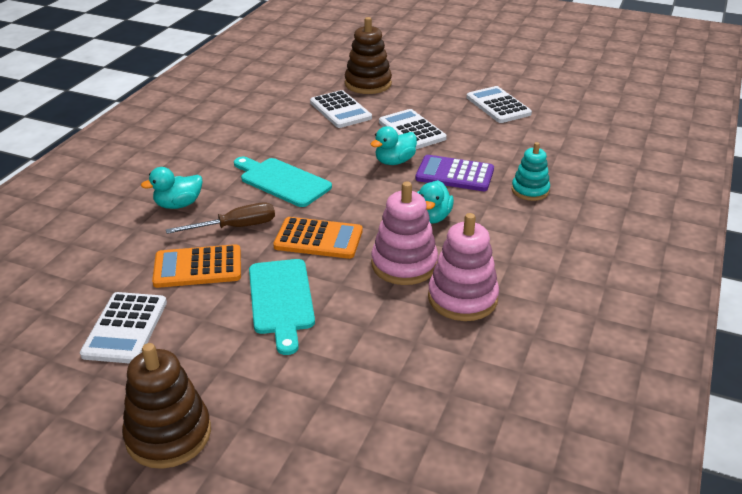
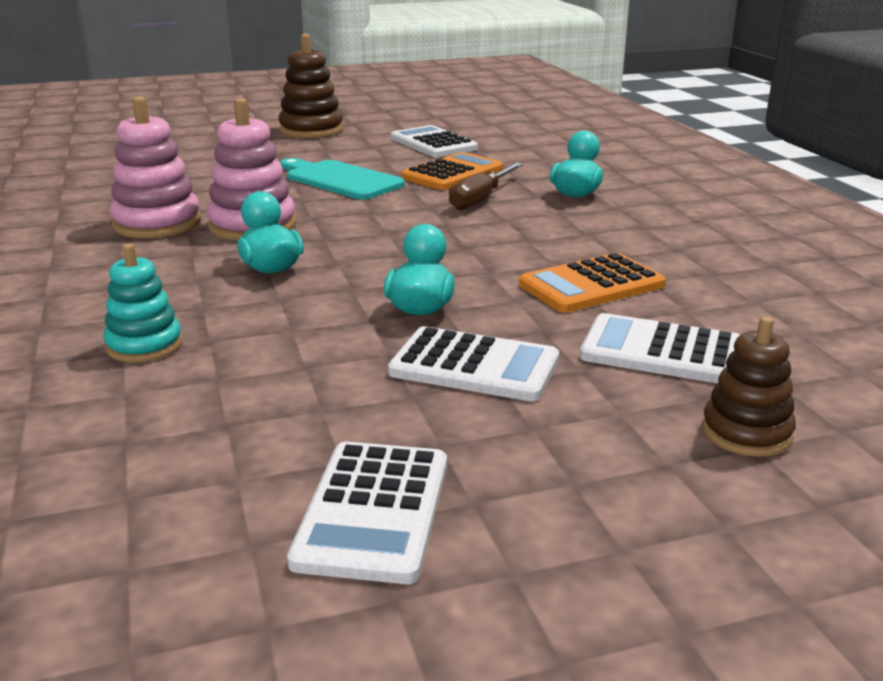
camera: 140 degrees right, 10 degrees down
turquoise cutting board [234,157,332,207] -> none
orange calculator [273,217,362,259] -> orange calculator moved to [519,253,666,313]
brown stacking toy [345,17,392,94] -> brown stacking toy [702,316,796,457], size x0.64
purple calculator [415,155,494,191] -> none
white calculator [467,86,532,123] -> white calculator turned 75 degrees clockwise [287,442,447,584]

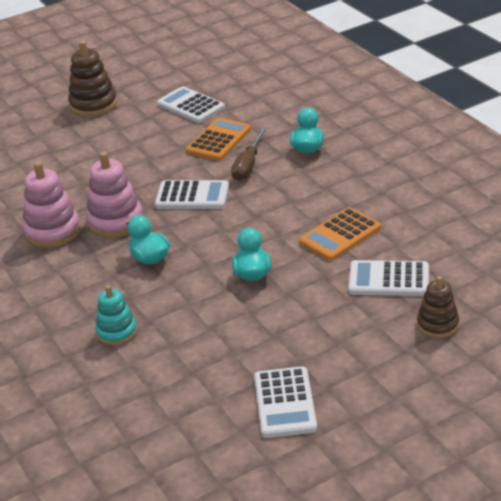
camera: 10 degrees left, 10 degrees up
turquoise cutting board [280,158,405,200] -> none
white calculator [388,326,559,401] -> white calculator moved to [155,180,229,209]

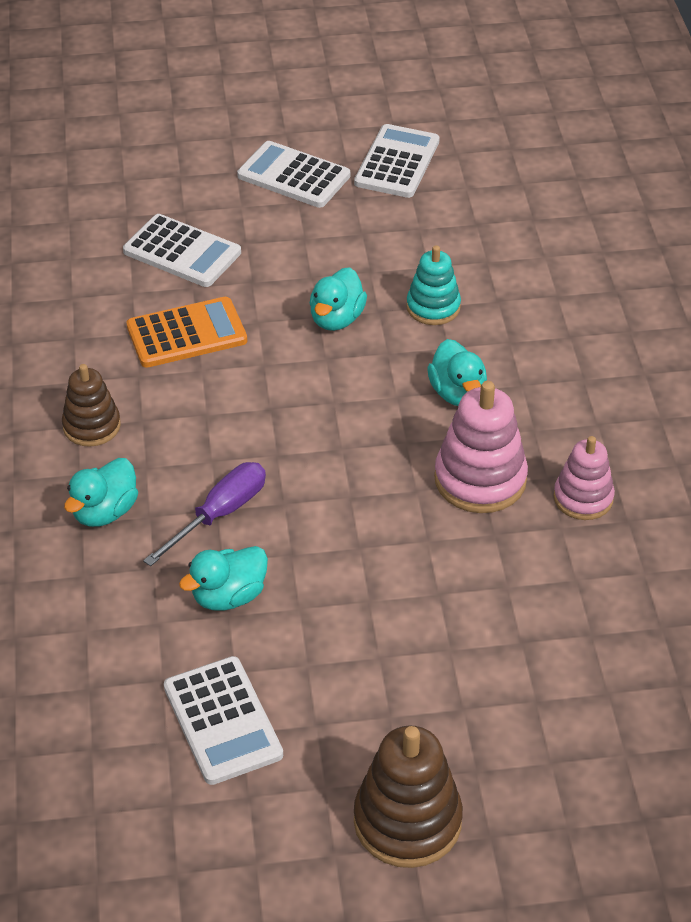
camera: 160 degrees left, 10 degrees up
pink stacking toy [23,161,81,248] -> pink stacking toy [554,436,615,520], size x0.64
turquoise stacking toy [95,285,137,346] -> turquoise stacking toy moved to [406,245,461,325]
white calculator [155,180,229,209] -> white calculator moved to [237,141,350,208]
orange calculator [186,118,251,161] -> turquoise duck [179,546,268,611]
brown screwdriver [231,127,267,181] -> purple screwdriver [143,462,266,566]
brown stacking toy [417,276,459,338] -> brown stacking toy moved to [62,364,121,447]

